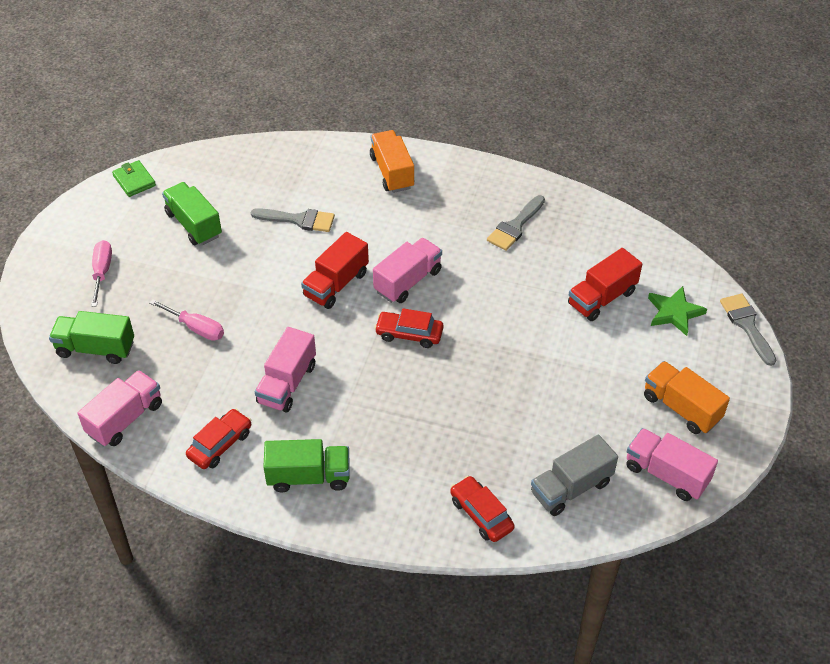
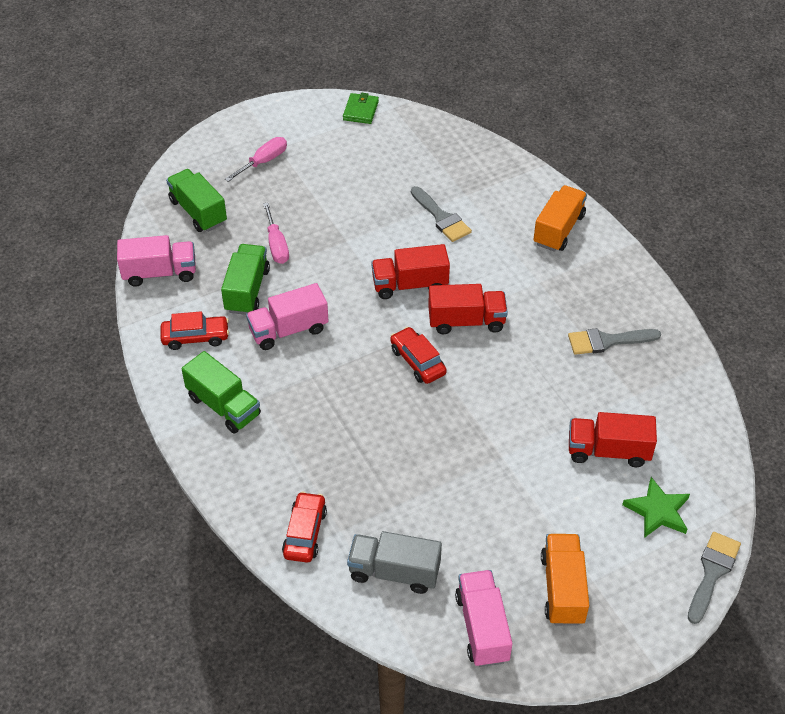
camera: 45 degrees right, 0 degrees up
green truck [162,182,222,245] -> green truck moved to [221,244,270,315]
pink truck [373,238,442,303] -> red truck [428,284,508,334]

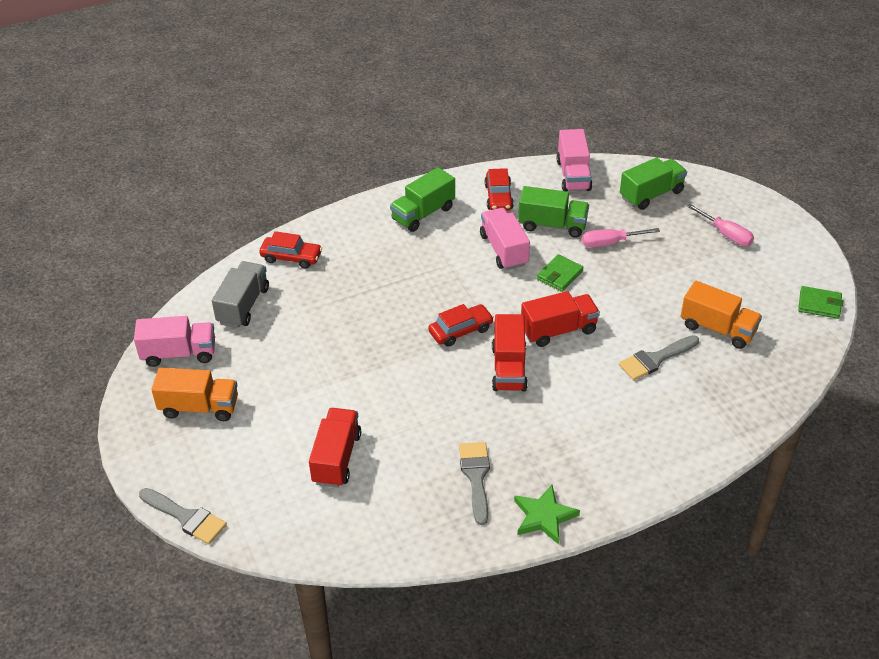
camera: 95 degrees right, 5 degrees down
red truck [371,244,450,299] -> red truck turned 75 degrees clockwise [521,291,600,347]
orange truck [533,185,587,252] -> orange truck moved to [681,281,762,349]
green star [622,477,690,538] -> green star moved to [514,485,580,545]
none -> green wallet [537,254,584,292]

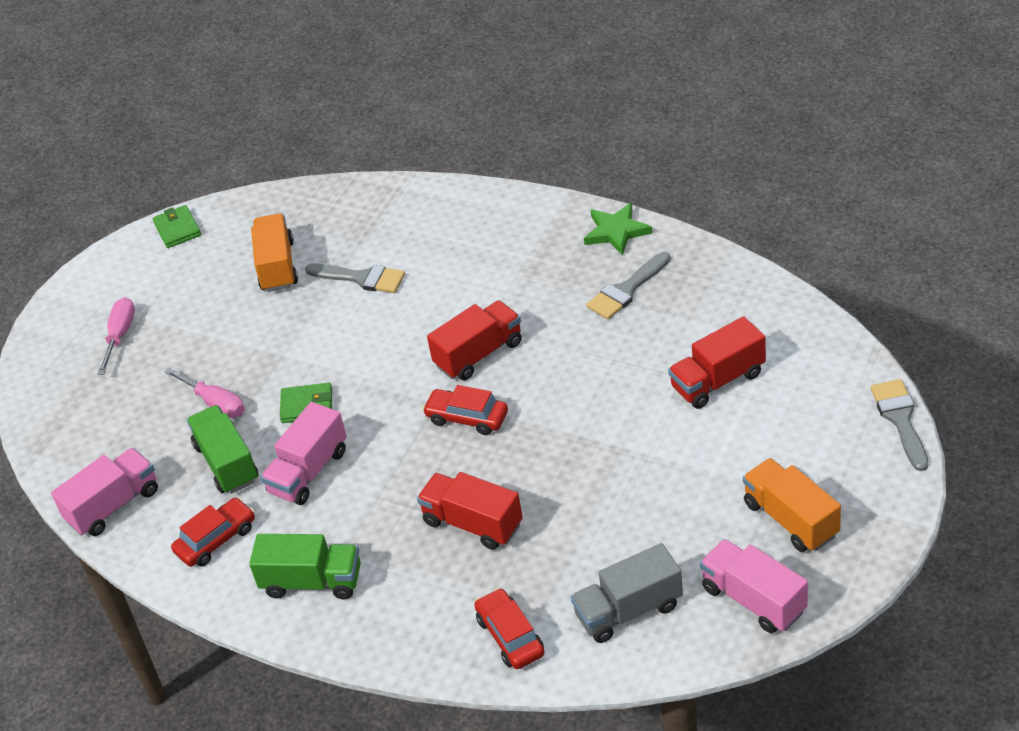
camera: 125 degrees left, 0 degrees up
red truck [521,291,600,347] -> red truck moved to [417,472,523,550]
green truck [620,157,687,210] -> none

